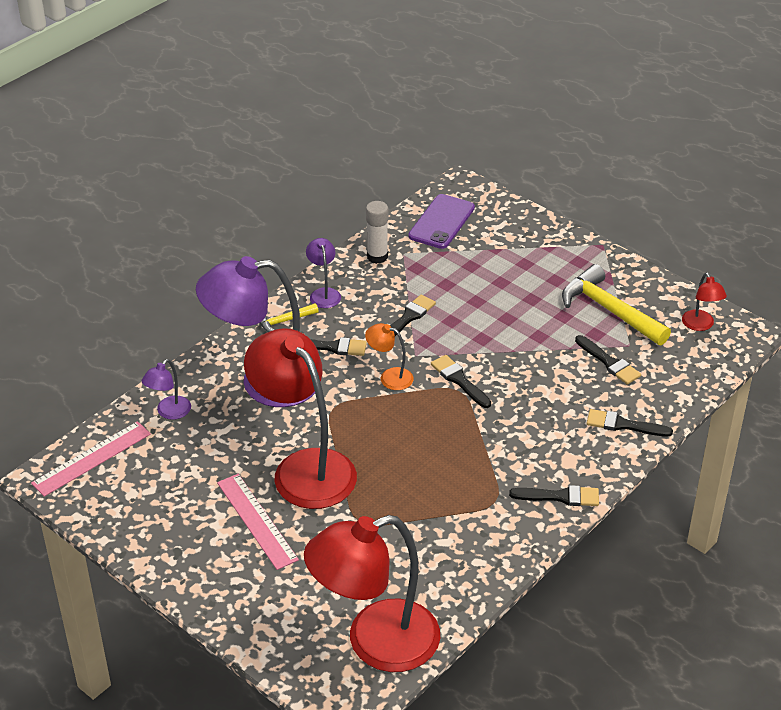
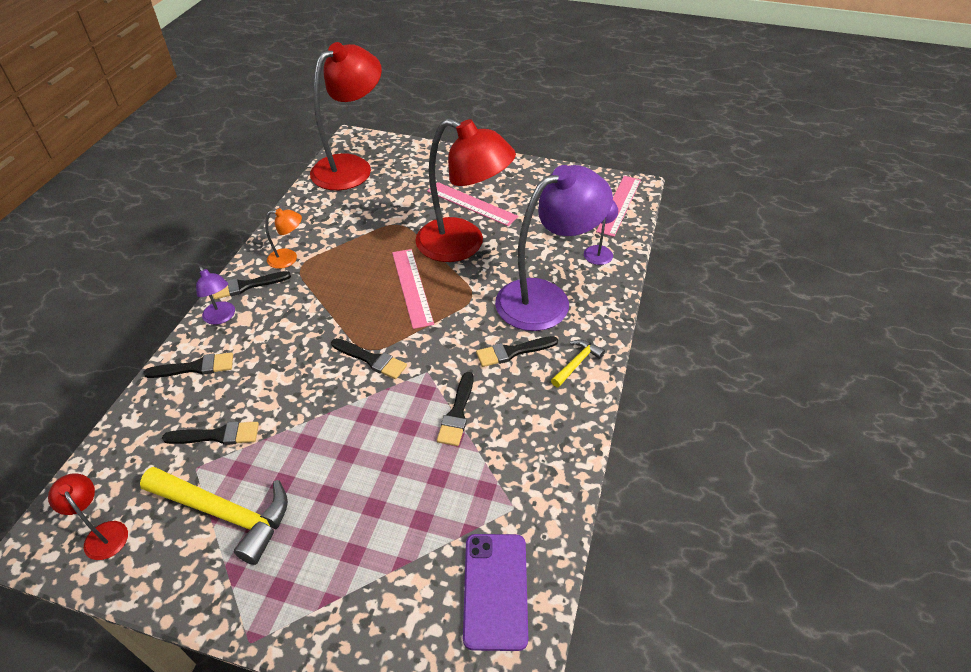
camera: 155 degrees right, 5 degrees up
purple lamp [306,238,341,308] -> purple lamp moved to [196,266,235,325]
orange lamp [365,323,414,390] -> orange lamp moved to [265,208,302,269]
white glue stick [366,201,388,264] -> none
black brush [575,335,641,385] -> black brush turned 150 degrees clockwise [162,421,259,445]
none -> pink ruler [392,249,434,329]

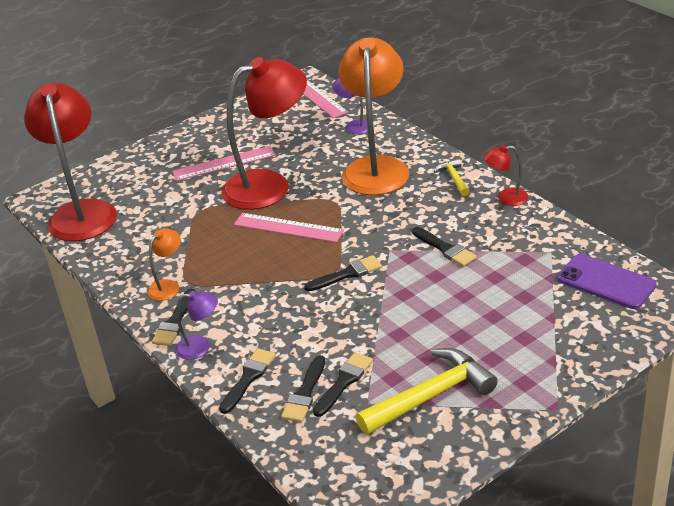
camera: 50 degrees left, 10 degrees down
red lamp [48,473,128,560] -> red lamp moved to [483,145,528,206]
black brush [476,336,558,367] -> black brush moved to [281,355,326,422]
purple lamp [495,165,613,331] -> orange lamp [338,37,409,195]

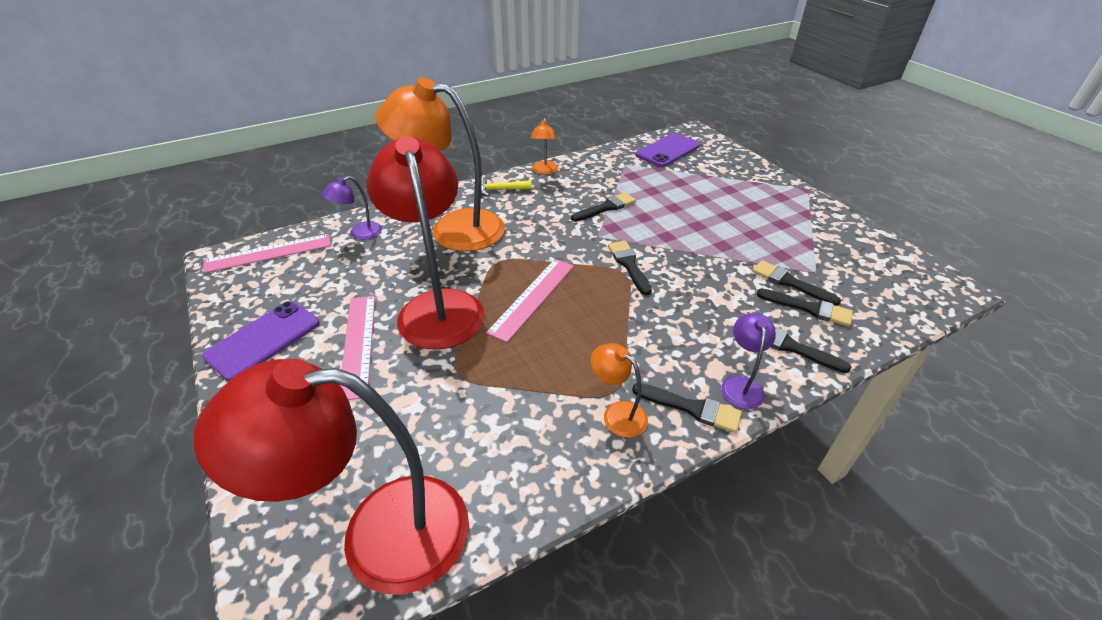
camera: 85 degrees left, 5 degrees up
yellow hammer [356,348,498,435] -> none
red lamp [483,145,528,206] -> orange lamp [531,118,558,175]
none -> purple phone [202,301,320,381]

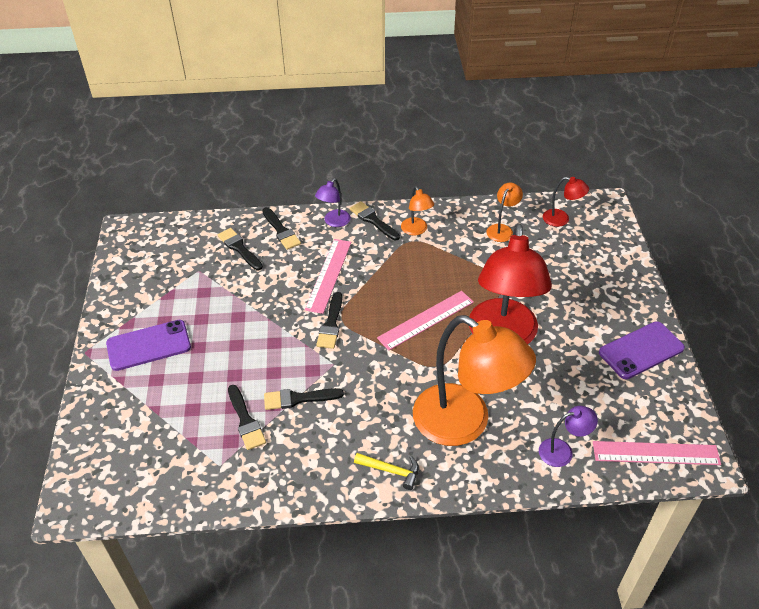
camera: 155 degrees left, 5 degrees up
red lamp [194,359,469,595] -> red lamp [543,177,589,227], size x0.43
pink ruler [340,296,375,400] -> pink ruler moved to [305,239,352,314]
orange lamp [531,118,558,175] -> orange lamp moved to [486,183,523,242]
purple phone [636,133,700,167] -> purple phone moved to [106,320,191,371]
black brush [752,260,841,306] -> black brush moved to [228,385,266,450]

